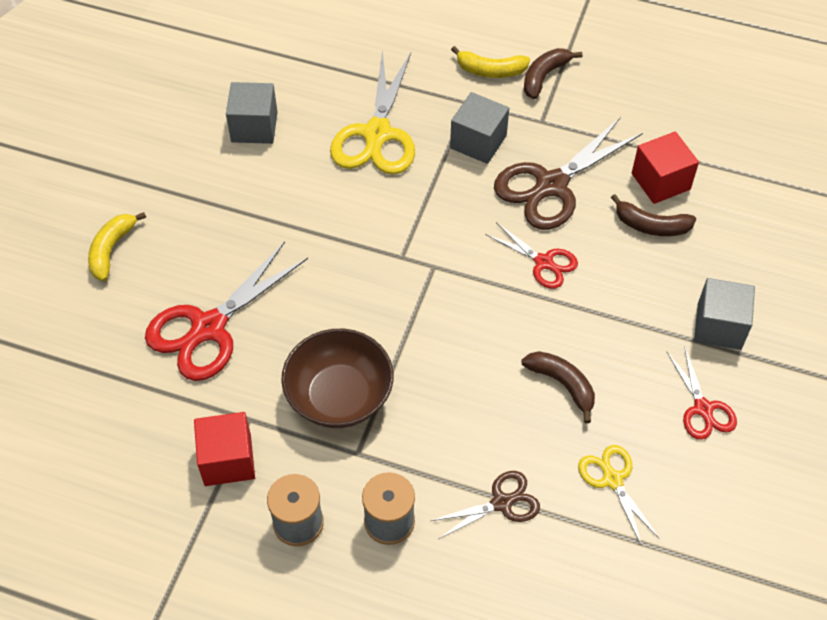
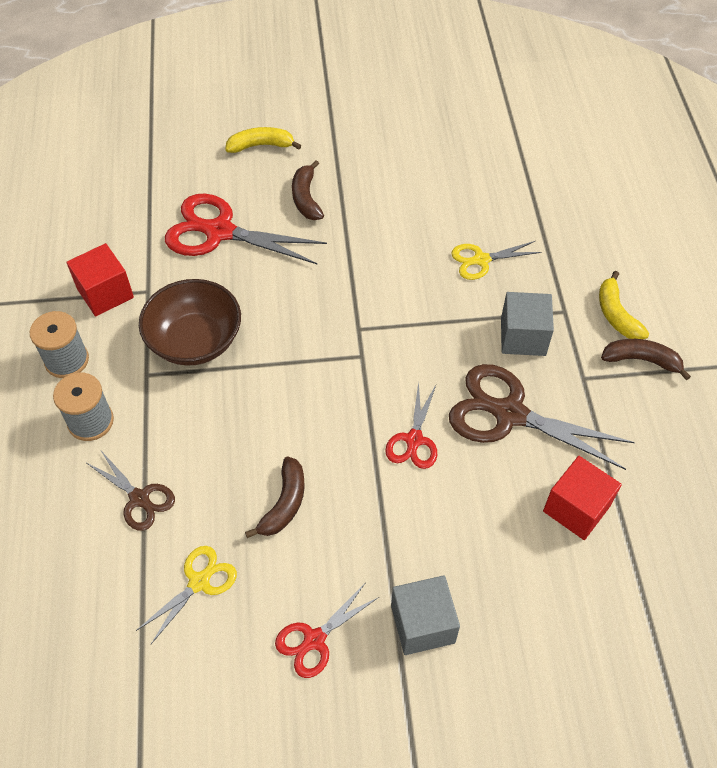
camera: 65 degrees right, 0 degrees up
grey cube [226,82,277,144] -> none
yellow scissors [330,50,415,175] -> yellow scissors [451,241,542,280], size x0.55
brown banana [611,194,696,236] -> brown banana moved to [292,160,324,220]

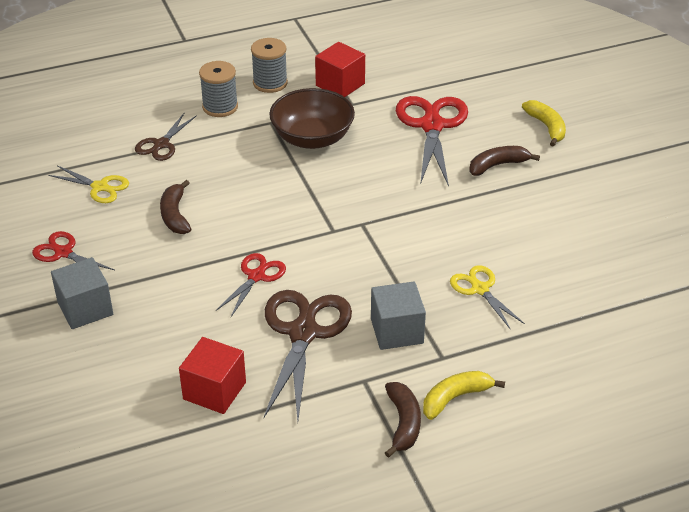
camera: 75 degrees right, 15 degrees down
brown banana [245,457,305,538] -> brown banana turned 75 degrees clockwise [160,180,191,234]
red scissors [385,381,437,469] -> red scissors turned 120 degrees clockwise [216,253,286,317]

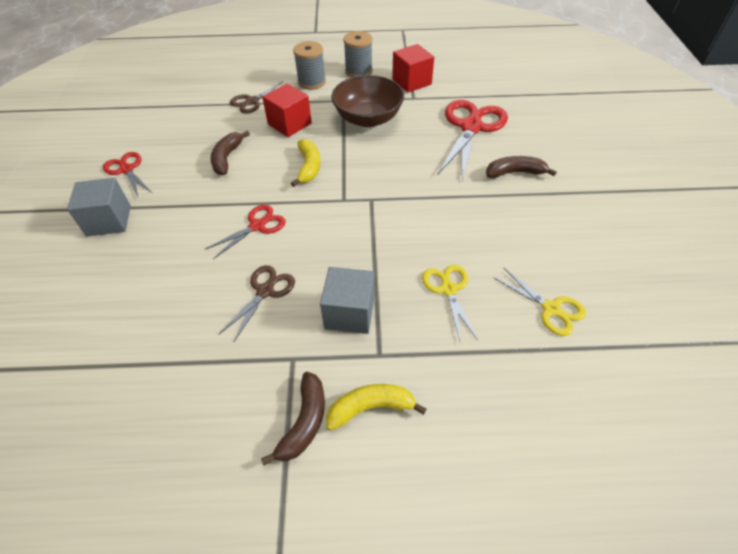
camera: 20 degrees right, 10 degrees up
yellow scissors [48,166,129,203] -> yellow scissors moved to [494,268,586,336]
red cube [179,337,246,414] -> red cube moved to [262,83,312,137]
brown scissors [264,290,352,421] -> brown scissors [219,265,295,341], size x0.55
yellow banana [522,100,566,147] -> yellow banana moved to [291,139,320,187]

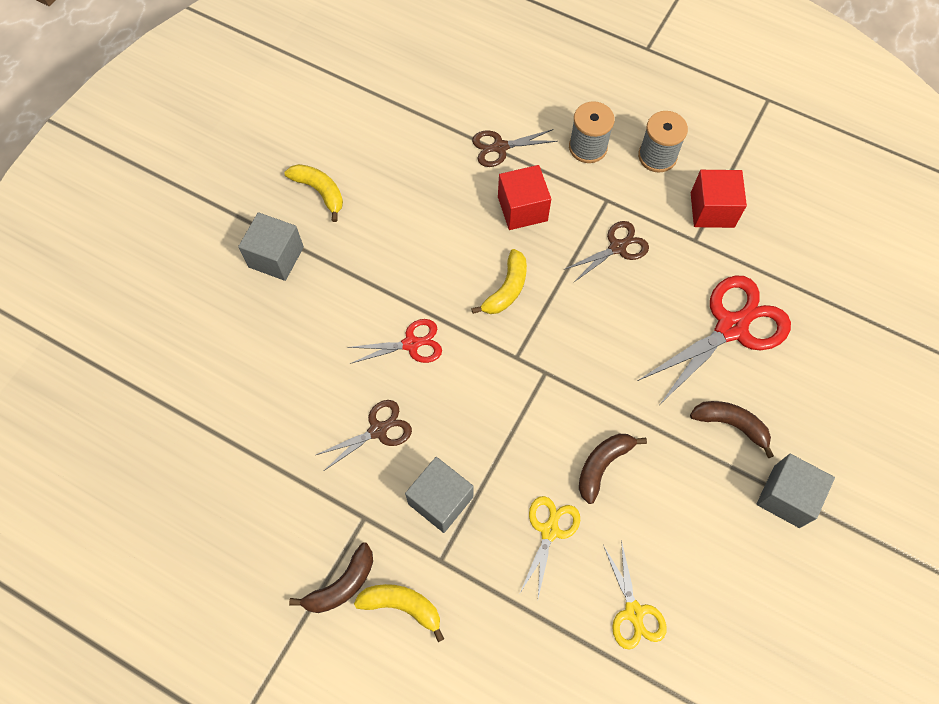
camera: 30 degrees right, 15 degrees up
red scissors [103,152,152,197] -> yellow banana [284,164,343,222]
brown banana [211,131,250,175] -> brown banana moved to [579,434,647,504]
brown bowl [331,75,404,127] -> brown scissors [564,221,649,283]
none -> grey cube [756,454,835,528]

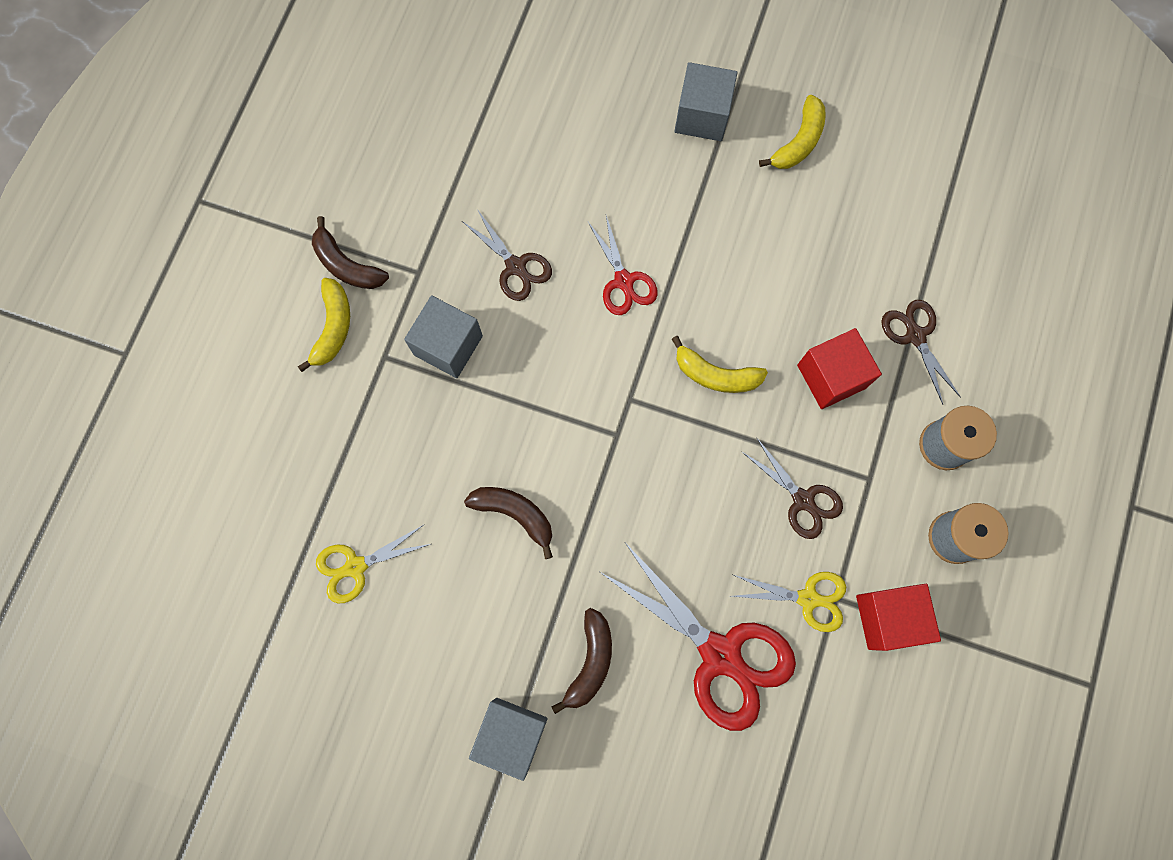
camera: 80 degrees right, 10 degrees up
yellow scissors [520,496,580,598] -> yellow scissors moved to [732,572,846,632]

